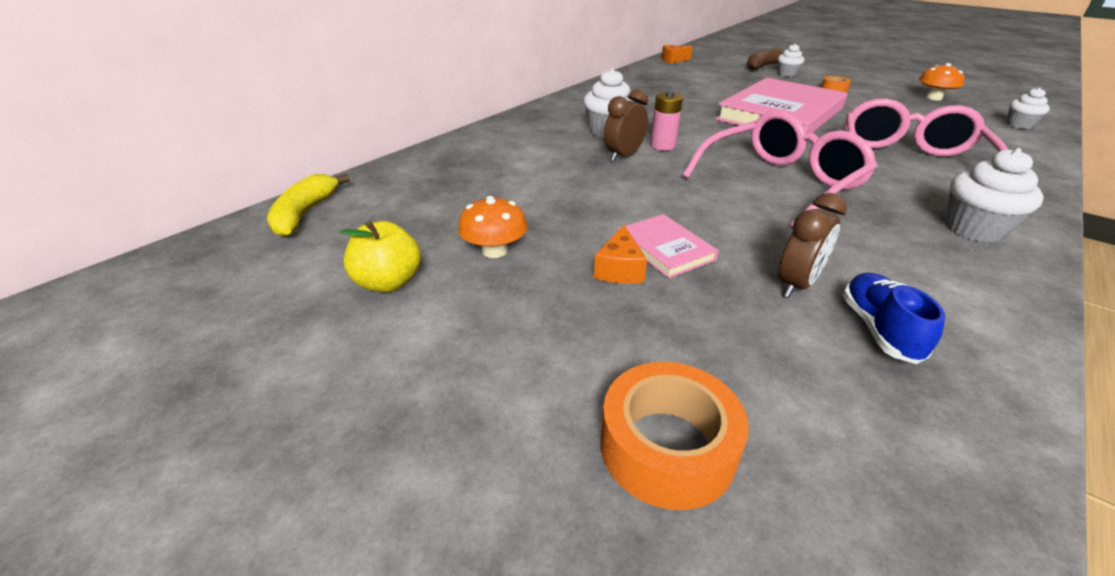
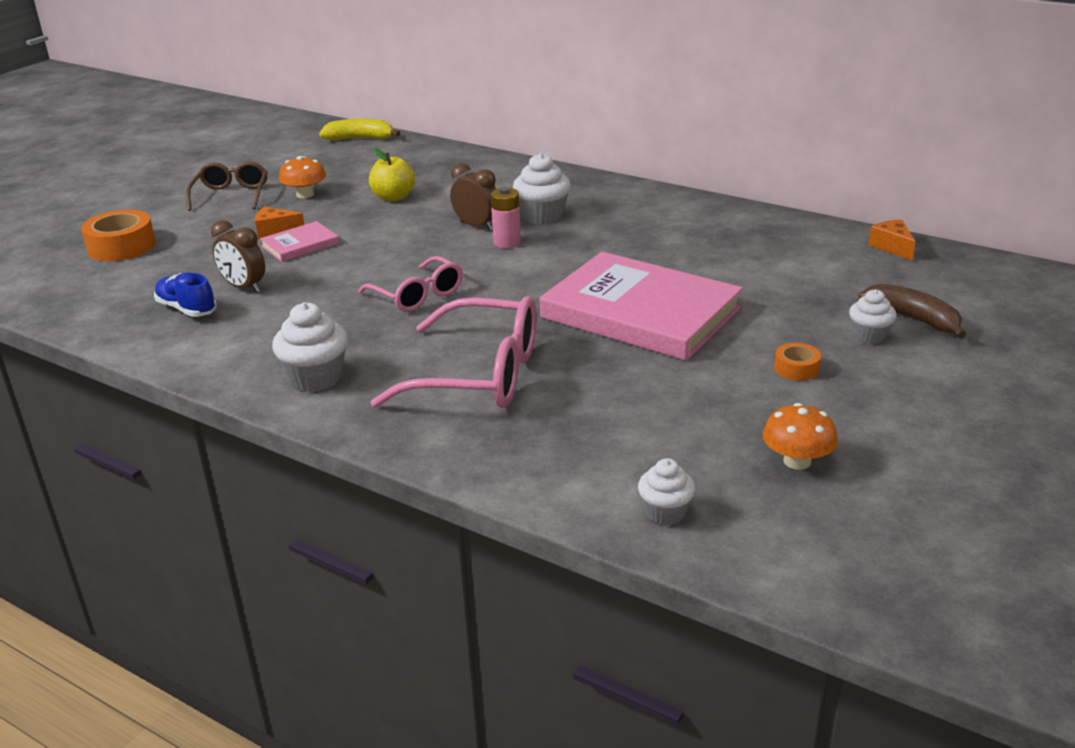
camera: 85 degrees right, 5 degrees down
yellow apple [340,220,421,293] -> yellow apple moved to [369,149,415,201]
pink glasses [682,110,877,229] -> pink glasses [358,256,463,312], size x0.60
blue shoe [843,273,945,364] -> blue shoe turned 135 degrees counterclockwise [154,273,217,317]
none -> brown glasses [186,162,267,211]

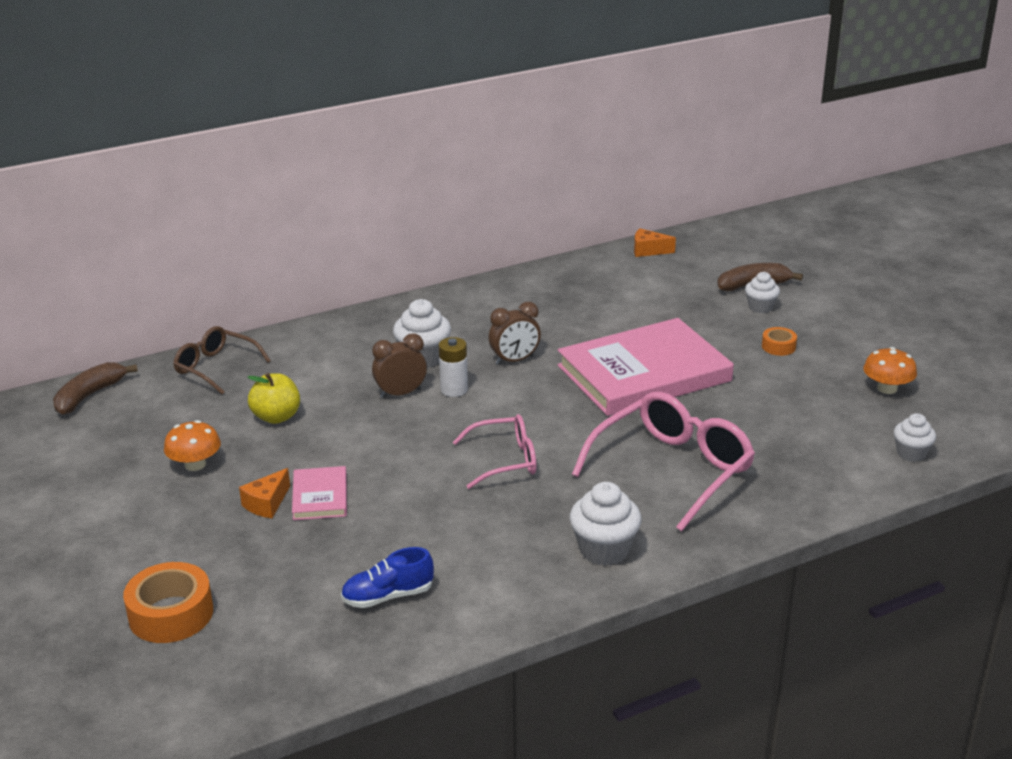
camera: 60 degrees left, 0 degrees up
brown glasses [186,162,267,211] -> brown glasses moved to [173,326,271,394]
brown clock [211,220,265,293] -> brown clock moved to [489,302,541,365]
yellow banana [319,119,400,141] -> brown banana [53,362,138,415]
pink battery [491,188,521,248] -> white battery [439,337,468,397]

